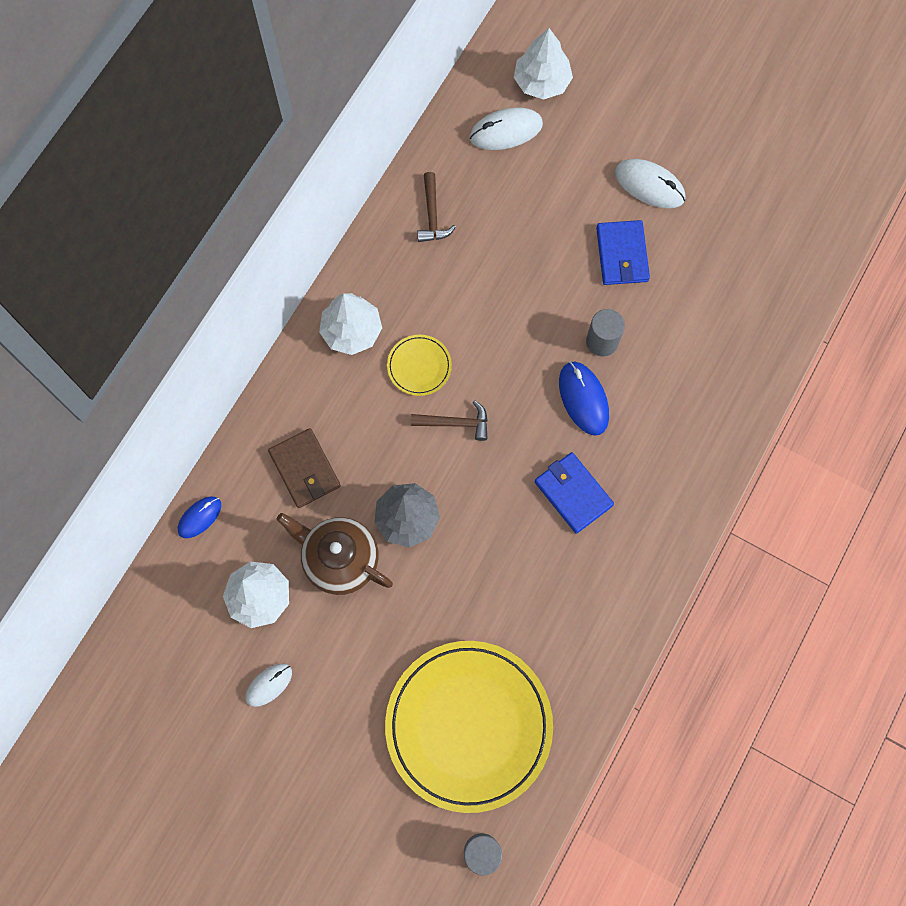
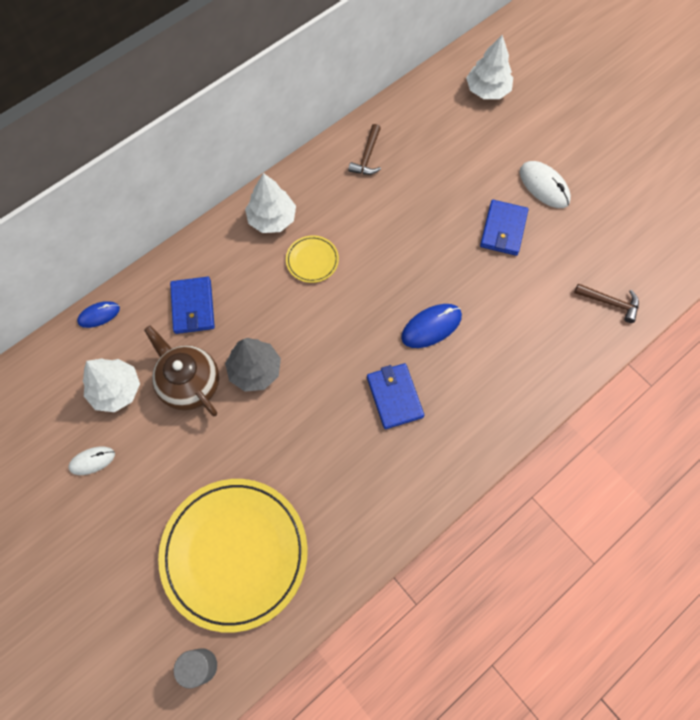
camera: 20 degrees right, 5 degrees down
brown wallet [268,428,341,508] -> blue wallet [170,277,215,334]
brown hammer [411,400,488,441] -> brown hammer moved to [574,284,639,323]
white mouse [470,107,543,150] -> none
blue mouse [559,361,609,436] -> blue mouse turned 60 degrees clockwise [401,304,462,348]
grey cylinder [586,309,625,356] -> none

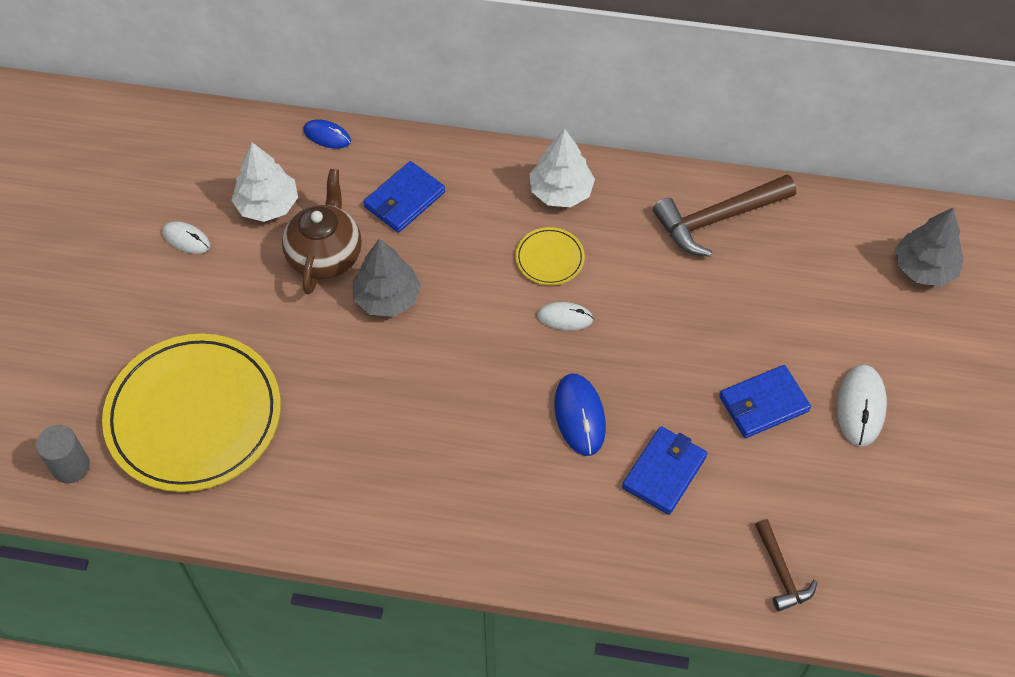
camera: 50 degrees right, 10 degrees down
brown hammer [348,124,381,175] -> brown hammer [653,175,796,257], size x1.77
blue wallet [367,363,424,429] -> blue wallet moved to [622,426,707,515]
blue mouse [401,304,462,348] -> blue mouse turned 60 degrees clockwise [554,374,606,456]
white tree [466,35,513,99] -> grey tree [895,208,964,287]
none -> white mouse [537,302,594,330]

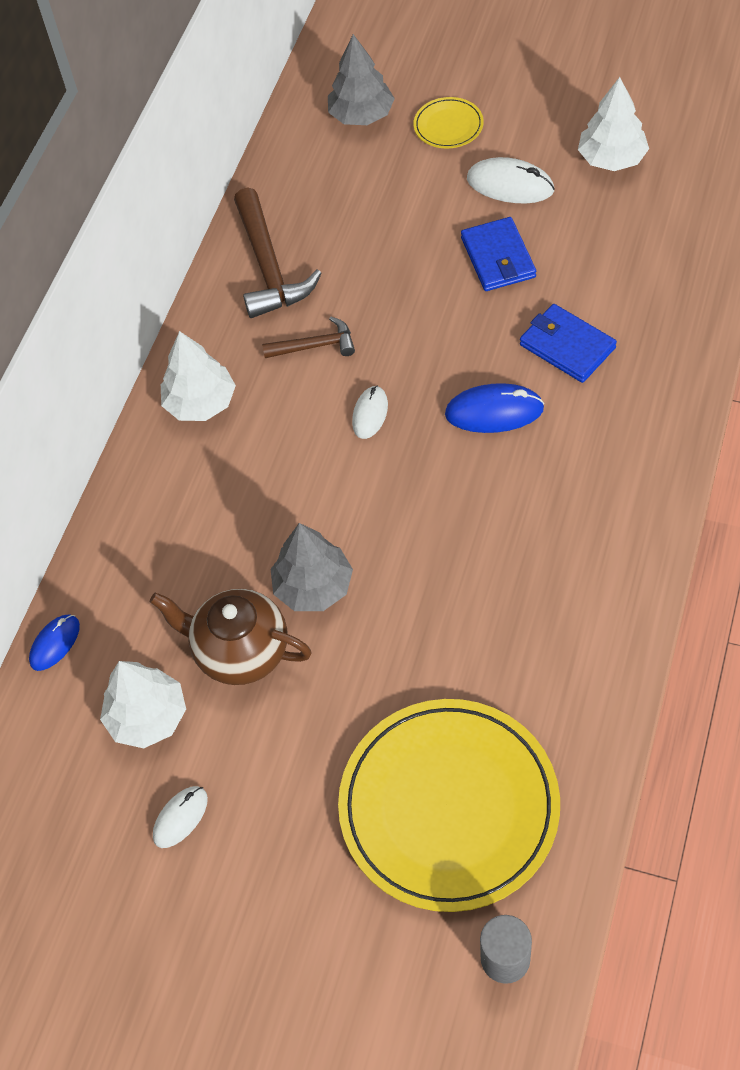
camera: 75 degrees left, 0 degrees up
blue wallet [363,161,445,233] -> none
yellow plate [515,227,585,285] -> yellow plate moved to [413,97,484,148]
brown hammer [755,519,817,611] -> brown hammer moved to [262,317,355,358]
none -> white tree [578,77,649,171]

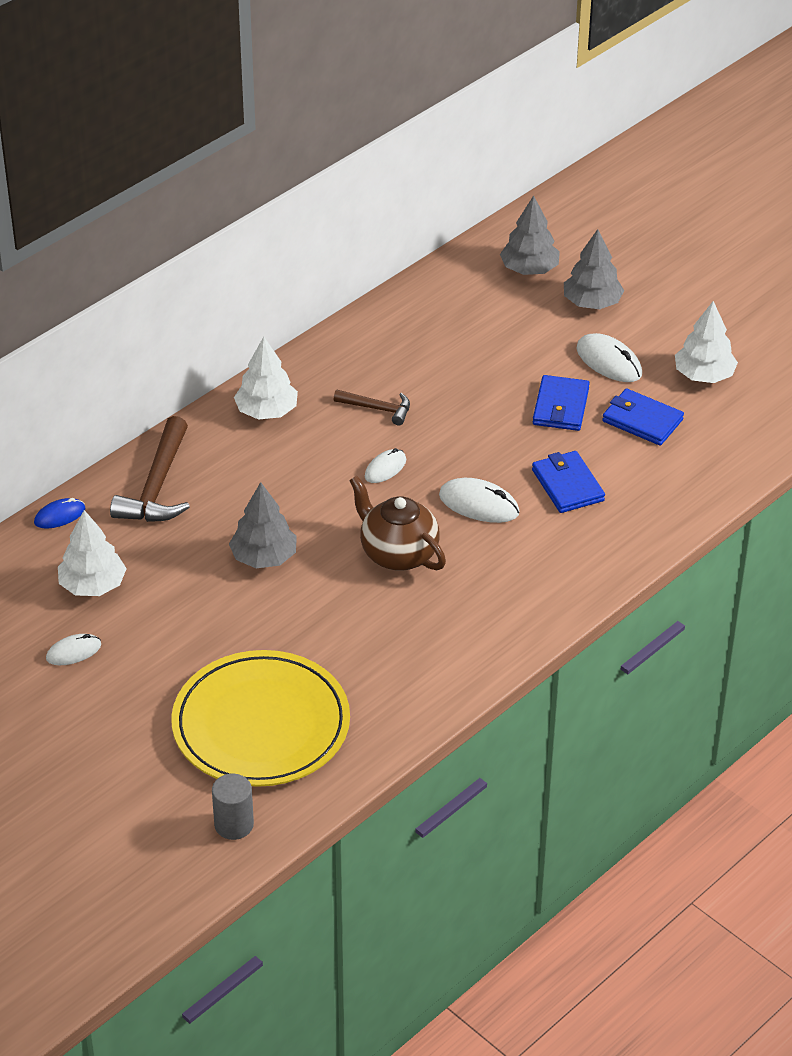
camera: 20 degrees right, 15 degrees down
brown teapot [150,589,312,685] -> brown teapot moved to [349,476,446,571]
brown hammer [234,188,322,318] -> brown hammer moved to [110,416,190,522]
yellow plate [413,97,484,148] -> grey tree [564,229,624,309]
blue mouse [445,383,544,433] -> white mouse [439,478,520,523]
none -> blue wallet [602,388,684,446]

